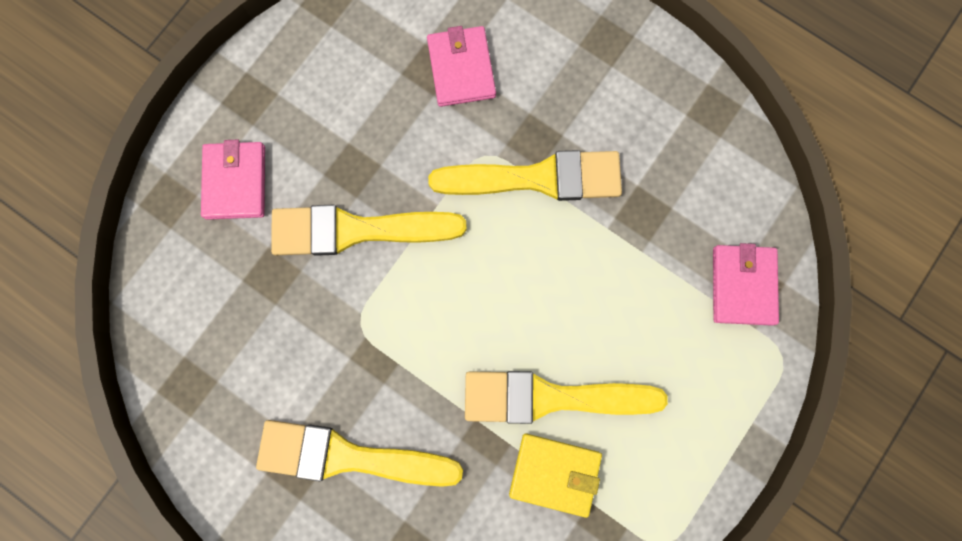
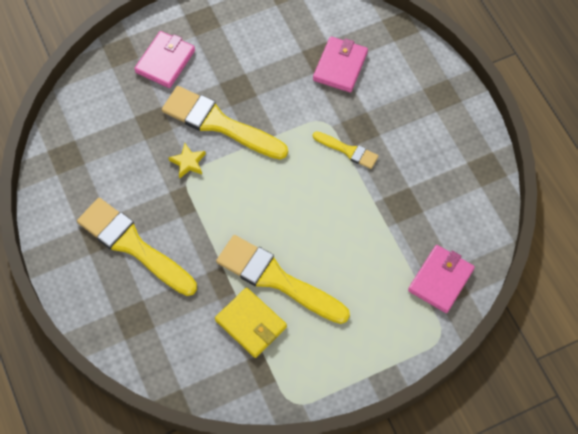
camera: 30 degrees right, 15 degrees down
yellow brush [428,150,622,201] -> yellow brush [313,131,379,169], size x0.51
none -> yellow star [168,143,206,178]

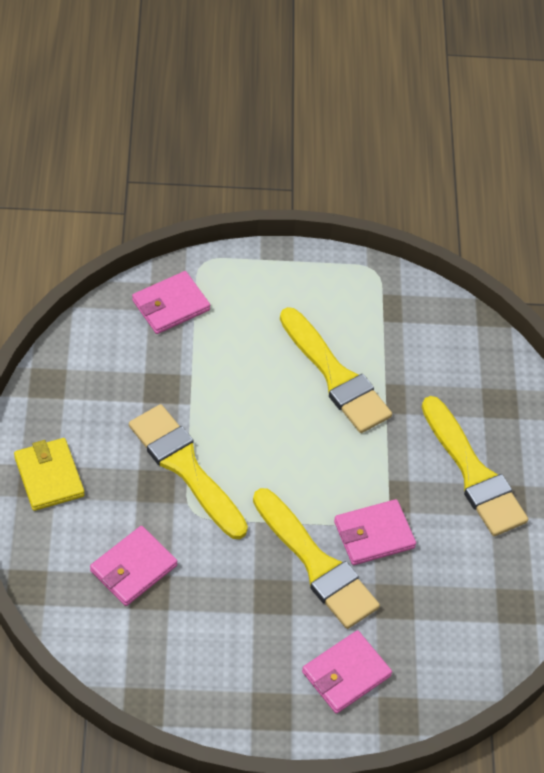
camera: 160 degrees left, 10 degrees down
yellow star [168,143,206,178] -> pink wallet [334,499,416,565]
yellow wallet [215,288,287,358] -> yellow wallet moved to [14,438,85,511]
yellow brush [313,131,379,169] -> yellow brush [129,404,248,539], size x1.96

